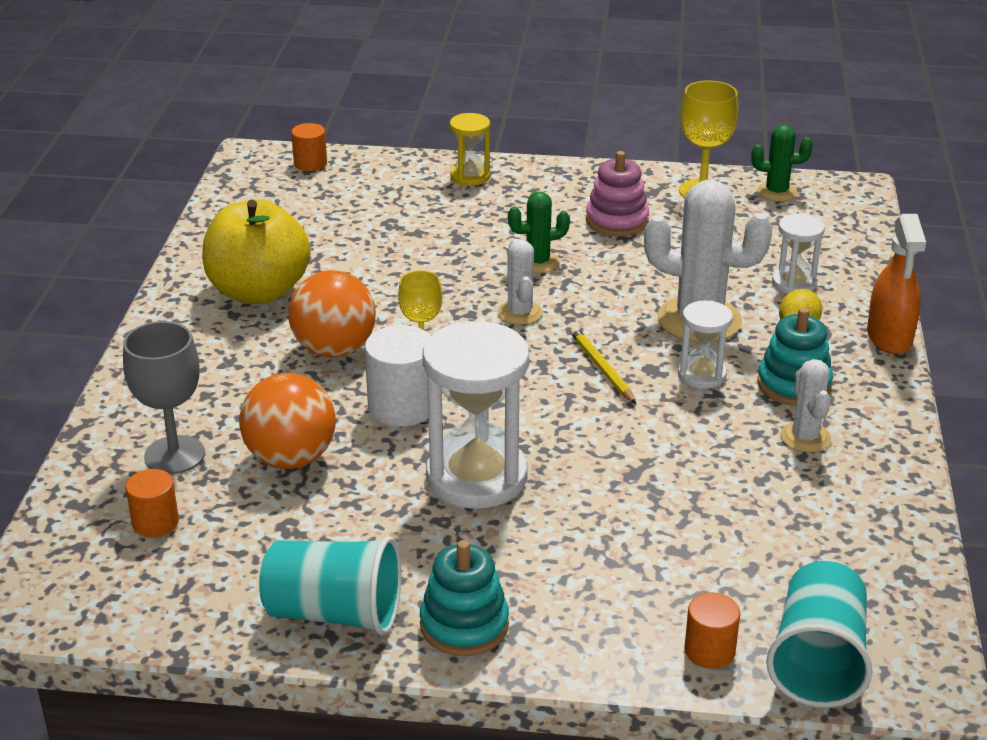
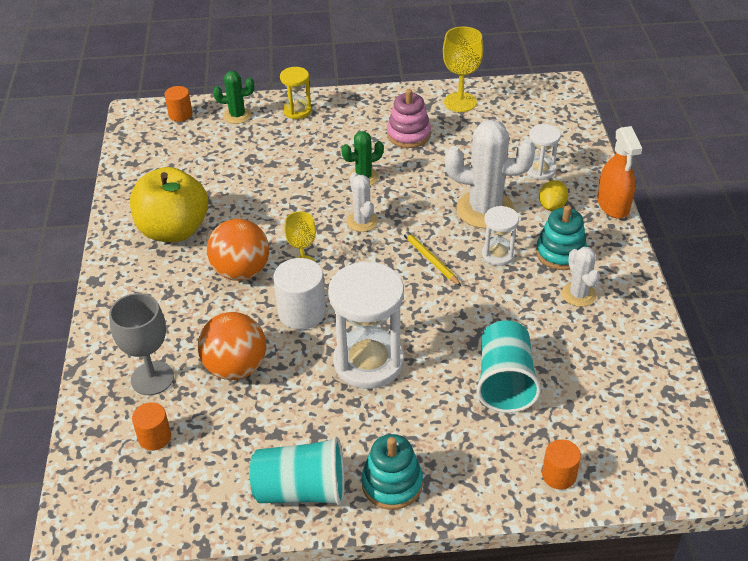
camera: 10 degrees left, 10 degrees up
green cactus [751,125,813,202] -> green cactus moved to [213,71,254,124]
turquoise cup [766,561,873,708] -> turquoise cup moved to [477,321,541,413]

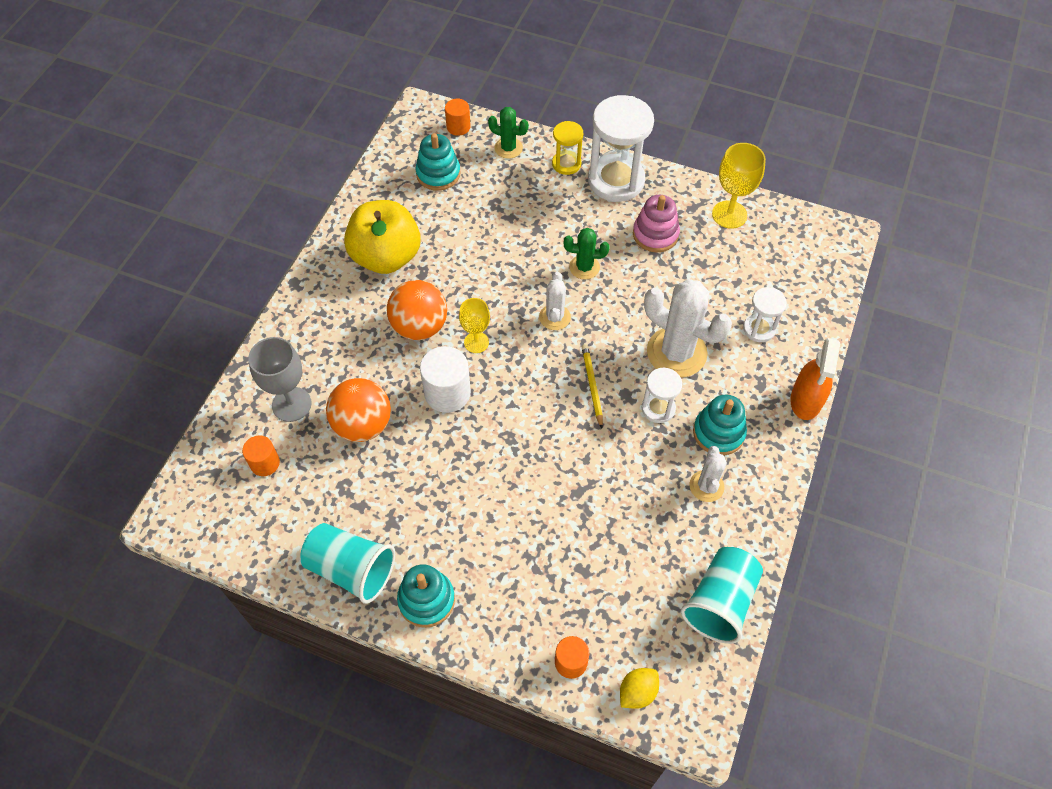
camera: 25 degrees right, 15 degrees up
white hourglass [328,261,404,389] -> white hourglass moved to [588,95,654,202]
turquoise cup [477,321,541,413] -> turquoise cup moved to [681,547,763,644]
yellow lemon [539,180,568,211] -> yellow lemon moved to [620,668,659,709]
none -> turquoise stacking toy [416,133,460,191]

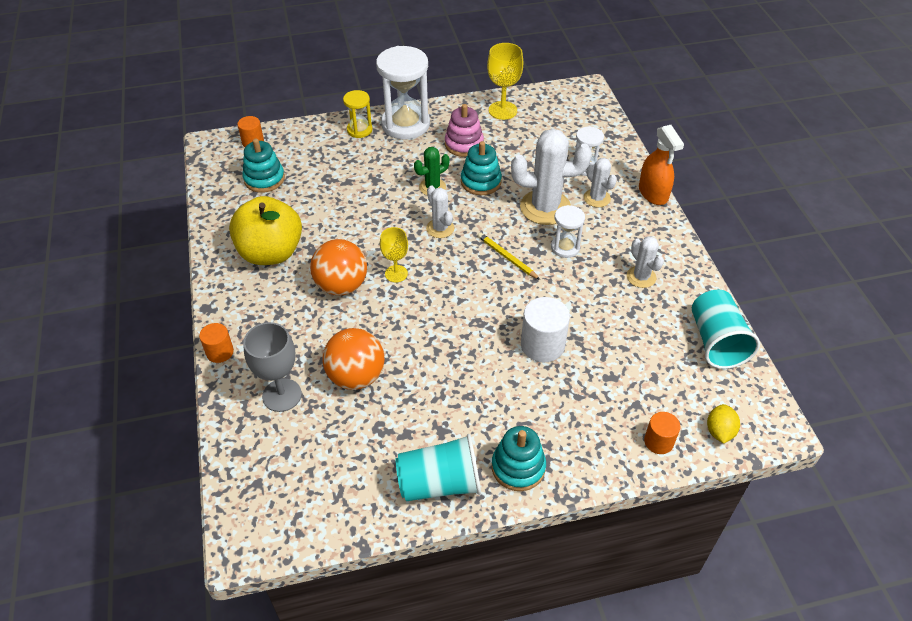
camera: 35 degrees left, 10 degrees down
orange cylinder [242,435,280,476] -> orange cylinder moved to [199,323,234,363]
white cylinder [420,346,471,413] -> white cylinder moved to [521,297,570,362]
green cactus [488,107,528,159] -> none
turquoise stacking toy [693,395,747,455] -> turquoise stacking toy moved to [461,141,502,195]
none -> white cactus [584,158,617,207]

